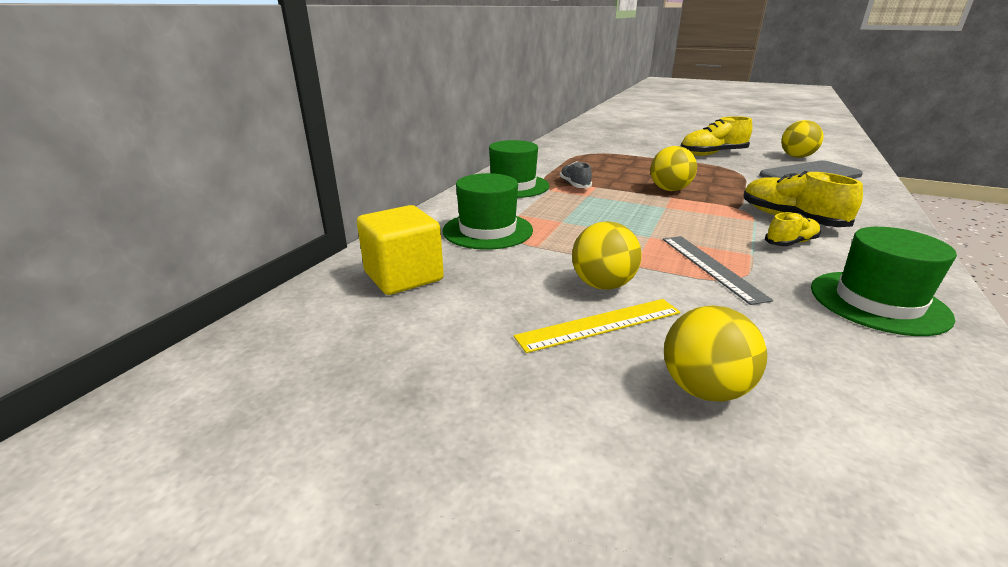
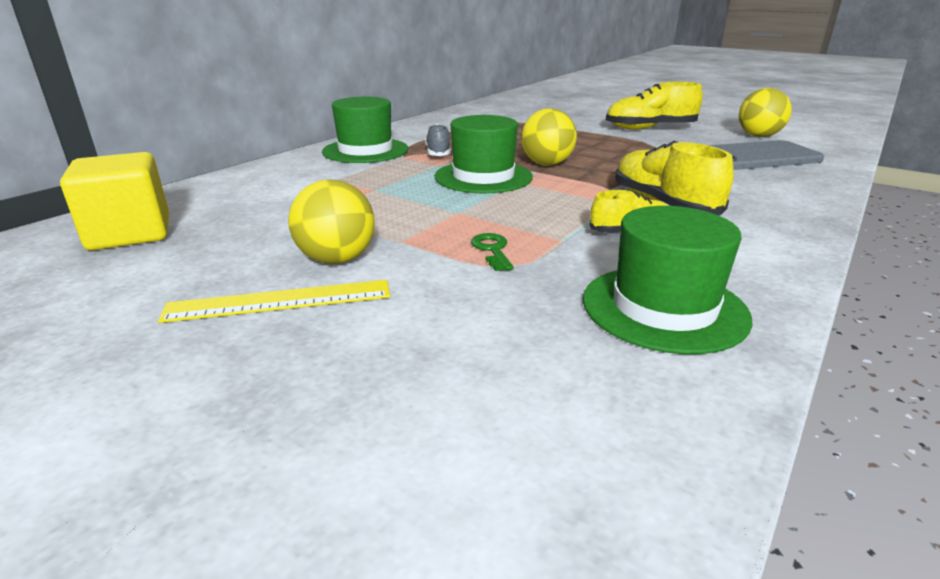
camera: 10 degrees right, 0 degrees up
green hat [442,173,533,250] -> green hat moved to [434,115,533,193]
grey ruler [663,236,773,305] -> green key [471,233,514,271]
yellow ball [664,305,767,402] -> none

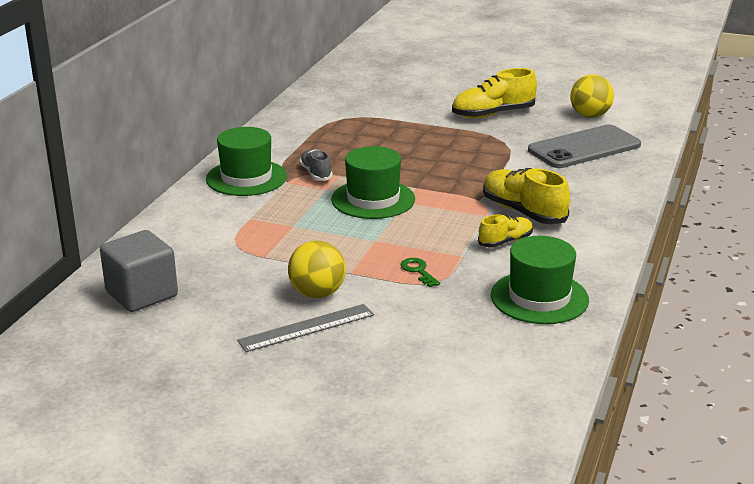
camera: 15 degrees left, 0 degrees up
yellow cube [60,152,169,250] -> grey cube [100,230,178,312]
yellow ruler [158,280,391,323] -> grey ruler [237,304,374,352]
yellow ball [521,108,577,166] -> none

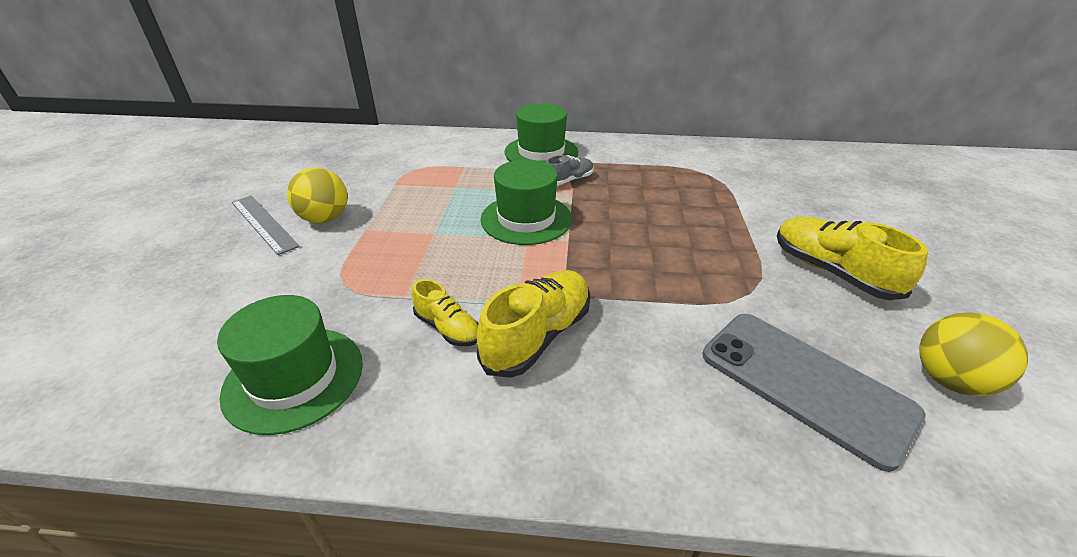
camera: 75 degrees right, 10 degrees up
grey cube [100,230,178,312] -> none
green key [401,258,440,287] -> none

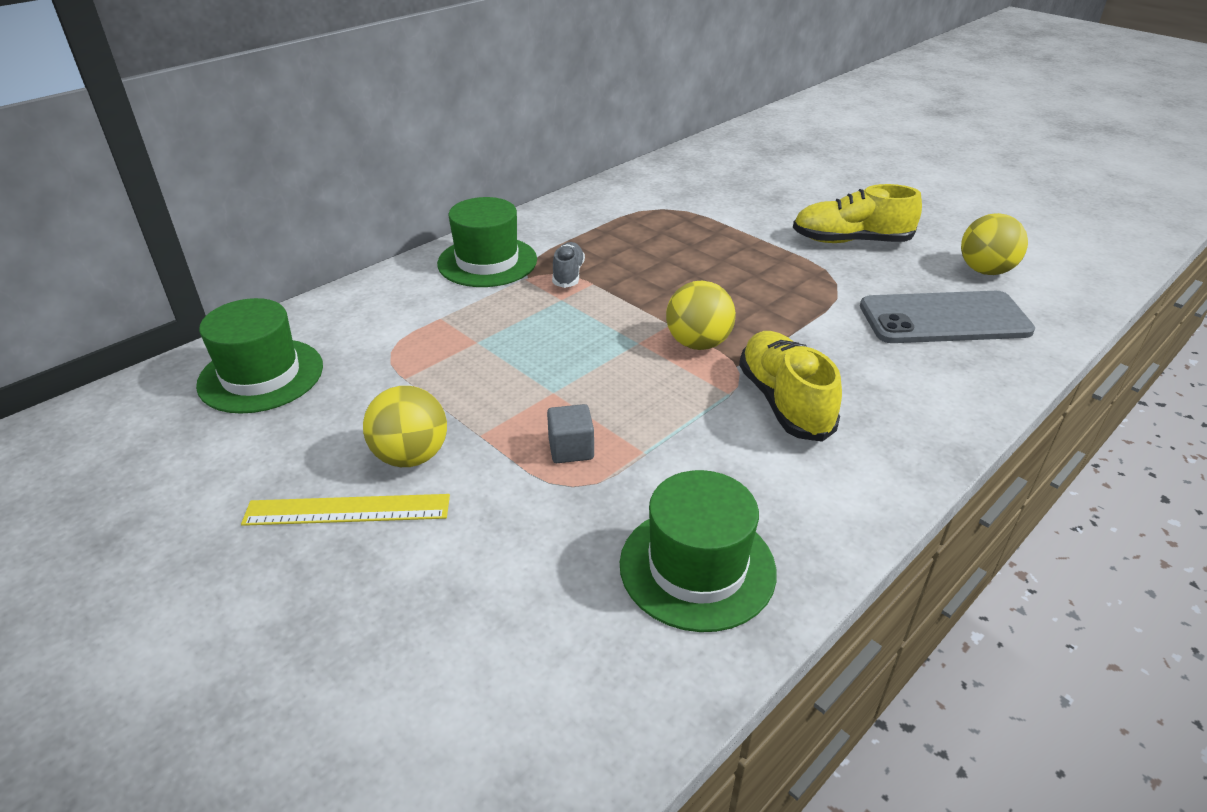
camera: 50 degrees left, 0 degrees up
grey ruler [232,195,300,255] -> yellow ruler [241,494,450,526]
yellow shoe [412,279,479,346] -> none
green hat [481,160,572,245] -> green hat moved to [196,298,323,414]
none -> grey cube [547,404,594,463]
none -> yellow ball [666,281,736,350]

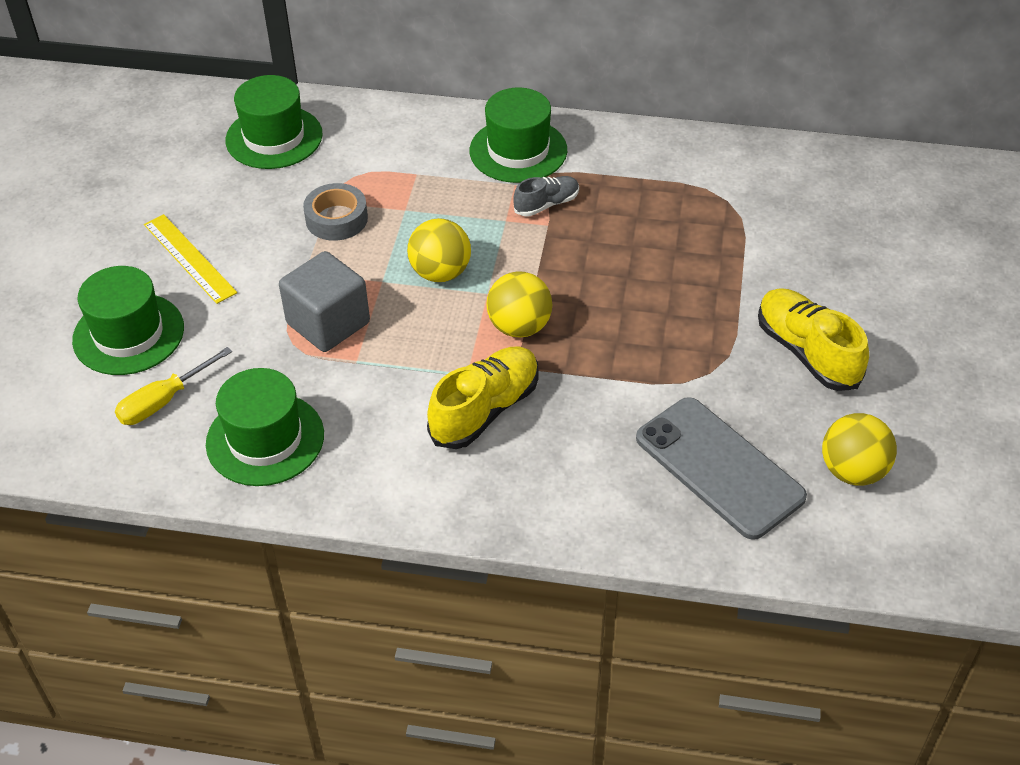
camera: 55 degrees right, 10 degrees up
yellow ball [363,386,447,467] -> yellow ball moved to [407,218,471,282]
grey cube [547,404,594,463] -> grey cube [279,251,370,352], size x1.86
none -> green hat [72,266,184,375]
none -> yellow screwdriver [115,347,232,425]
none -> grey tape [303,183,368,241]

